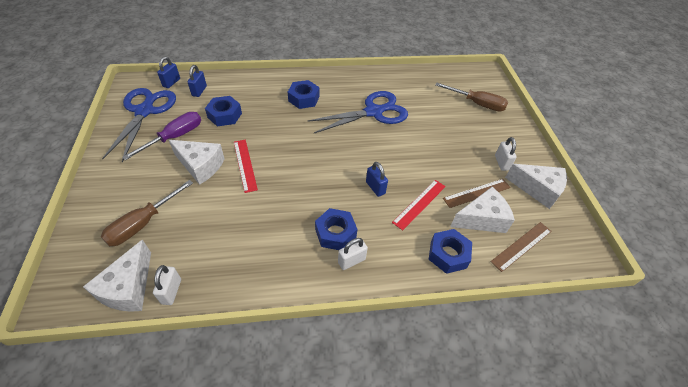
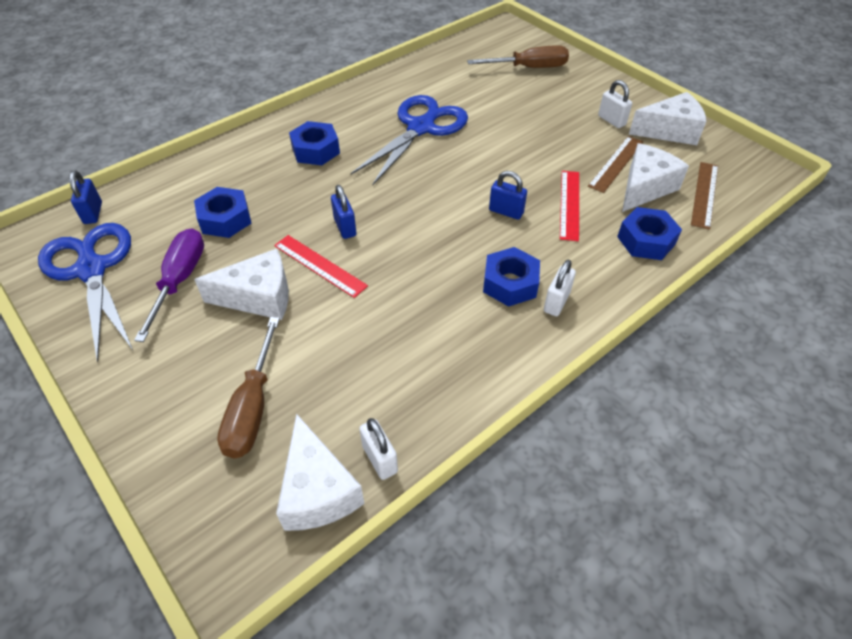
camera: 30 degrees left, 0 degrees up
blue padlock [187,65,207,97] -> blue padlock moved to [331,185,356,239]

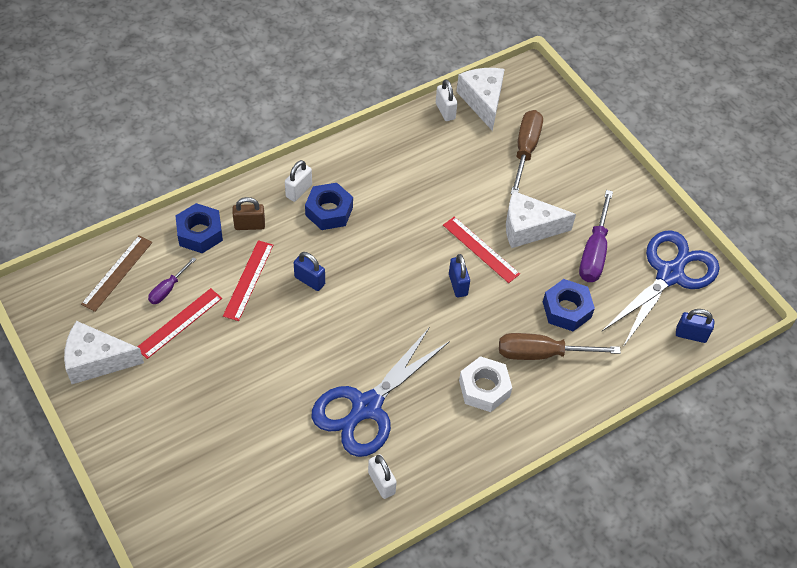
camera: 175 degrees left, 5 degrees up
blue scissors [38,223,133,362] -> blue scissors turned 120 degrees counterclockwise [602,230,720,347]
blue padlock [69,170,102,224] -> blue padlock turned 75 degrees counterclockwise [676,309,714,343]
blue nut [289,121,340,165] -> white nut [459,356,512,412]
brown screwdriver [467,45,569,68] -> brown screwdriver moved to [499,333,621,360]
brown ruler [588,136,643,193] -> red ruler [137,288,222,359]
white padlock [598,80,632,128] -> white padlock moved to [368,454,397,499]
white cheese [622,143,689,212] -> purple screwdriver [148,257,196,304]
none -> brown padlock [233,197,265,230]

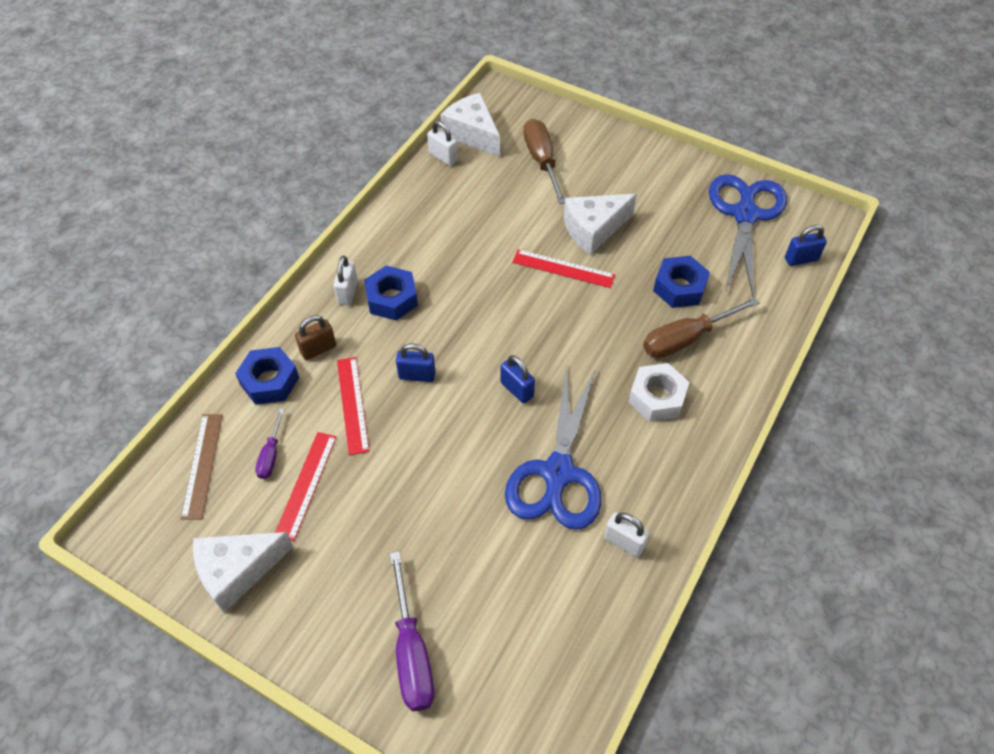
camera: 25 degrees left, 0 degrees up
blue padlock [449,254,470,297] -> blue padlock moved to [501,355,535,404]
purple screwdriver [579,190,613,282] -> purple screwdriver moved to [390,551,434,711]

